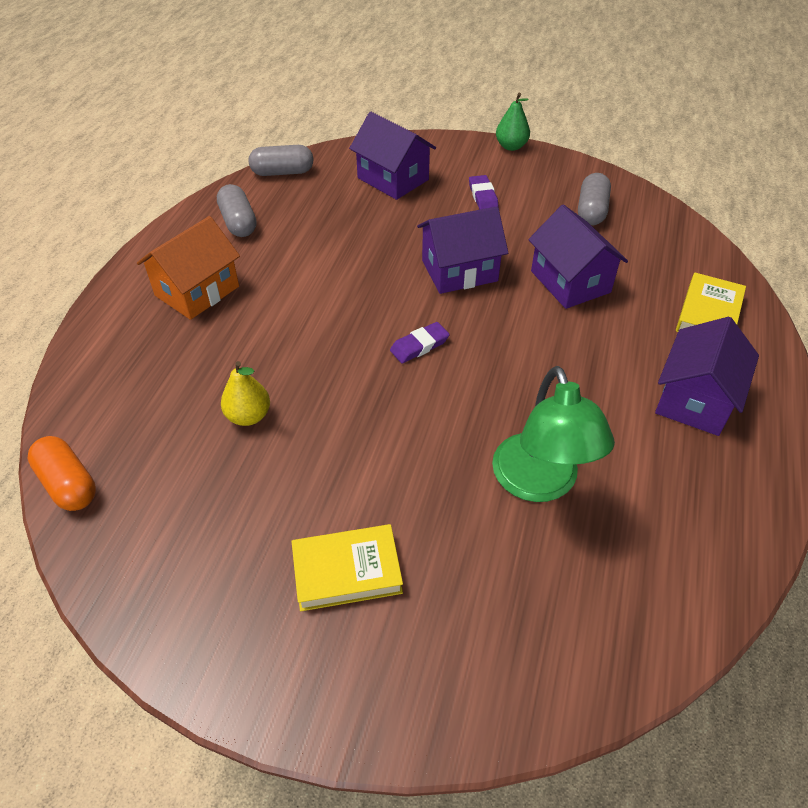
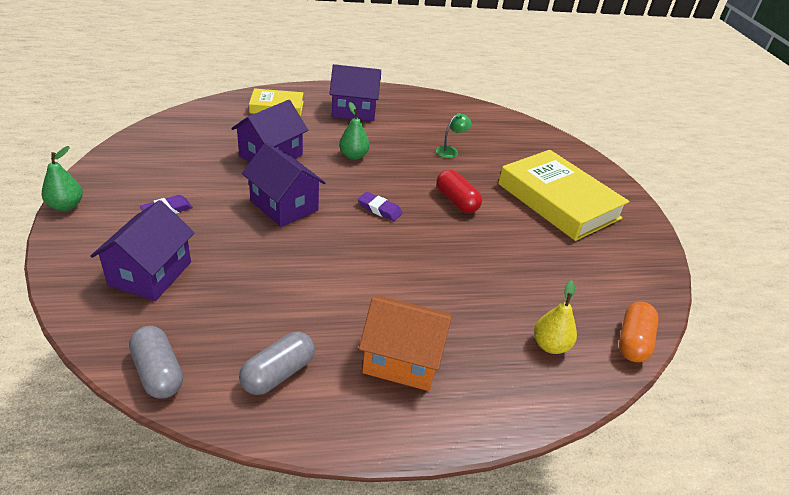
camera: 120 degrees left, 10 degrees down
yellow pear [221,361,270,426] -> yellow pear moved to [534,280,577,354]
yellow book [291,524,403,611] -> yellow book [498,150,629,241], size x1.84
green lamp [492,366,615,502] -> green lamp [436,113,472,158], size x0.46
grey capsule [578,173,611,225] -> none
none -> green pear [339,102,370,160]
none -> red capsule [436,169,482,213]

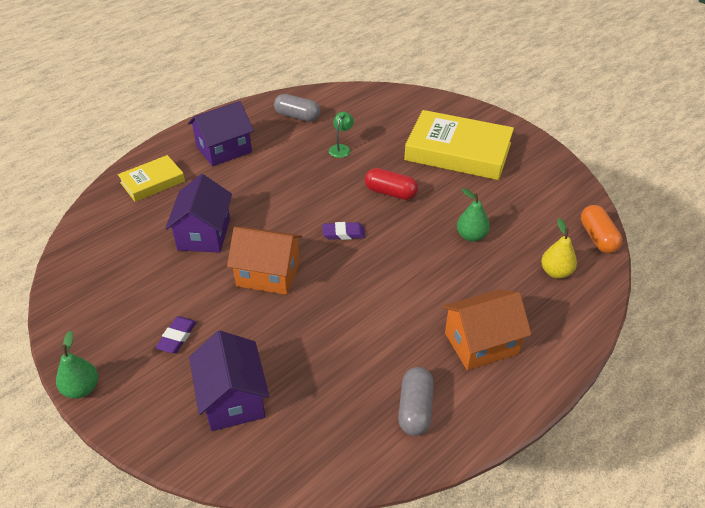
camera: 30 degrees left, 5 degrees up
grey capsule [129,326,183,399] -> grey capsule moved to [274,94,320,122]
purple house [242,142,326,227] -> orange house [227,227,302,295]
green pear [339,102,370,160] -> green pear moved to [457,188,490,242]

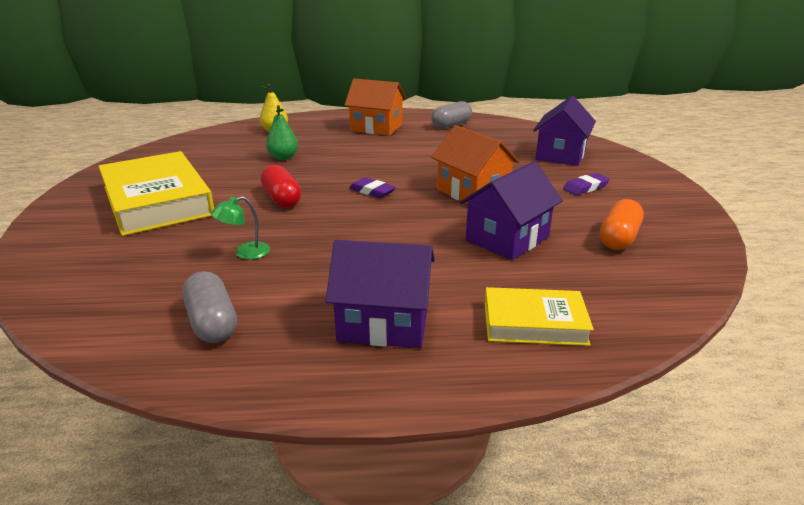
camera: 140 degrees left, 15 degrees down
green pear [56,331,98,399] -> none
orange capsule [581,205,622,253] -> orange capsule moved to [600,199,644,250]

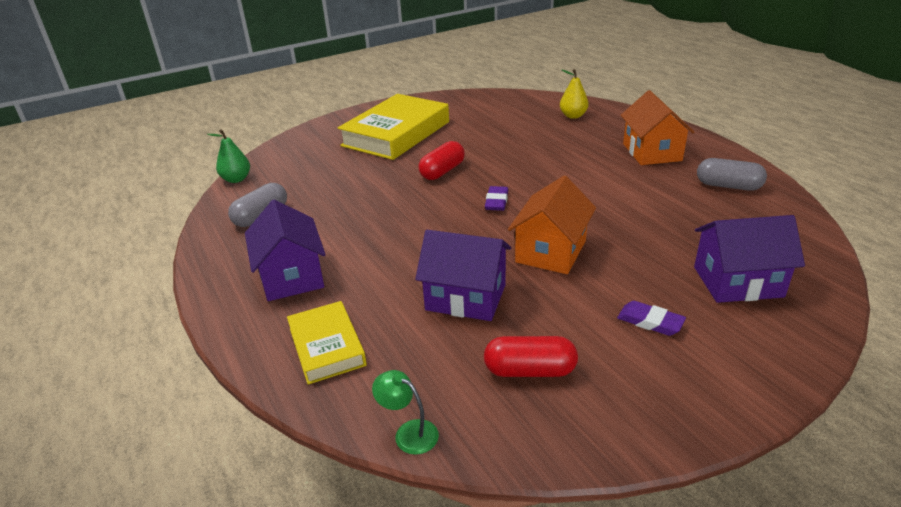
camera: 65 degrees right, 5 degrees up
green lamp [211,196,270,260] -> green lamp moved to [372,370,439,455]
green pear [266,105,298,160] -> green pear moved to [207,129,250,183]
orange capsule [600,199,644,250] -> red capsule [484,336,578,377]

